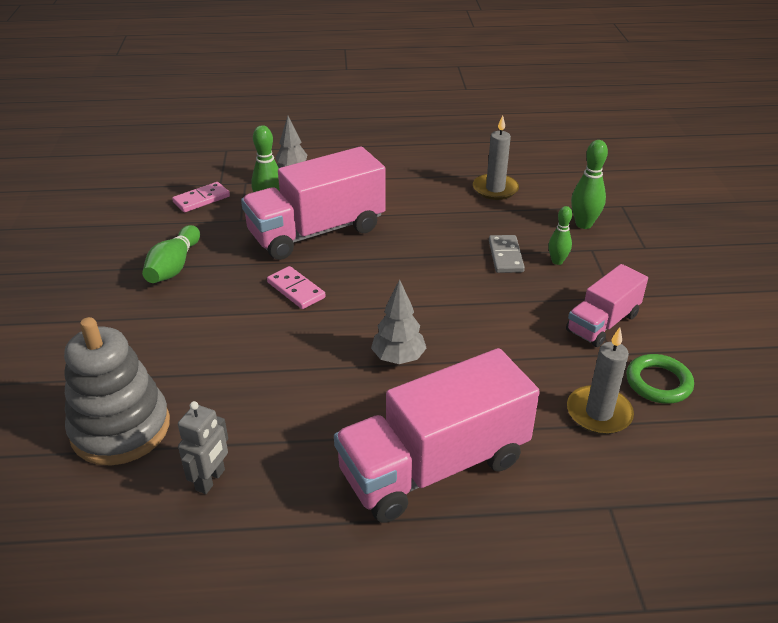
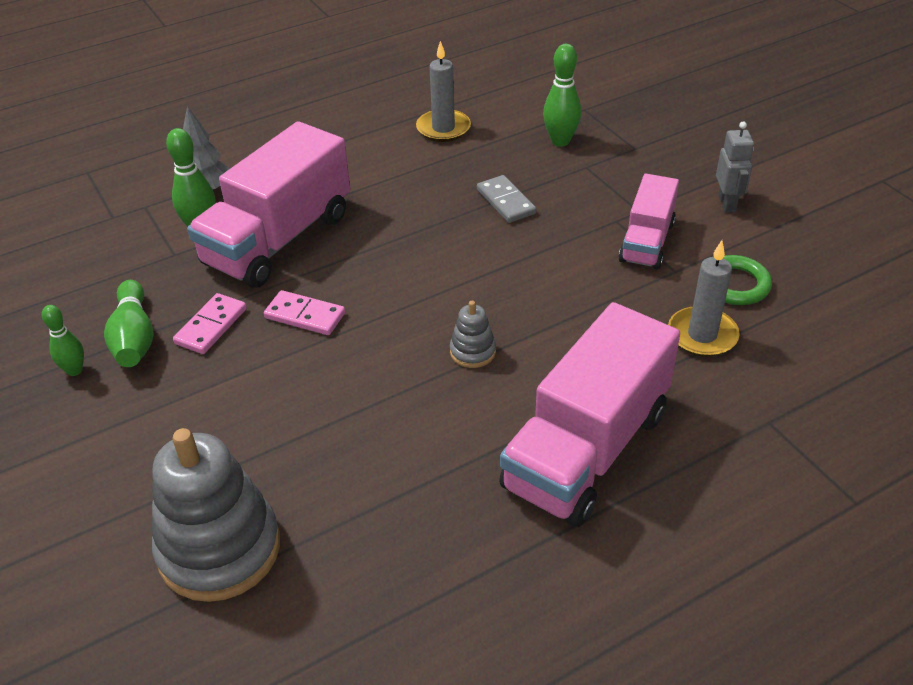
camera: 25 degrees left, 5 degrees up
pink domino [172,182,230,212] -> pink domino moved to [173,293,247,354]
grey robot [178,401,228,494] -> grey robot moved to [716,121,754,213]
grey tree [371,279,427,364] -> grey stacking toy [450,301,496,368]
green bowling pin [548,206,572,265] -> green bowling pin moved to [42,305,84,376]

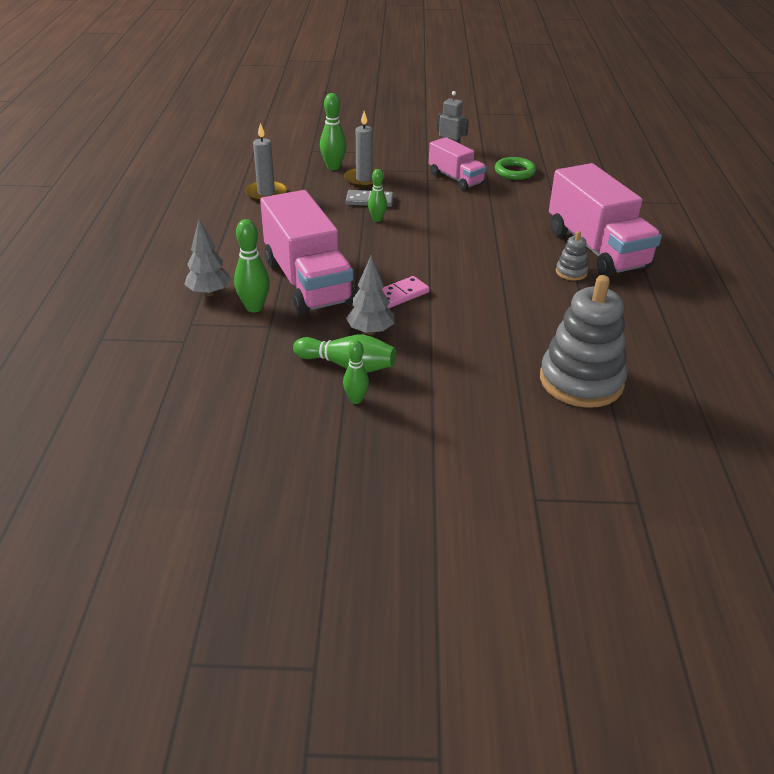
camera: 60 degrees left, 5 degrees down
pink domino [173,293,247,354] -> grey tree [346,256,394,335]
grey stacking toy [450,301,496,368] -> grey stacking toy moved to [556,231,589,281]
grey candle [668,240,740,357] -> grey candle moved to [344,111,385,188]
none -> green bowling pin [368,169,387,222]

